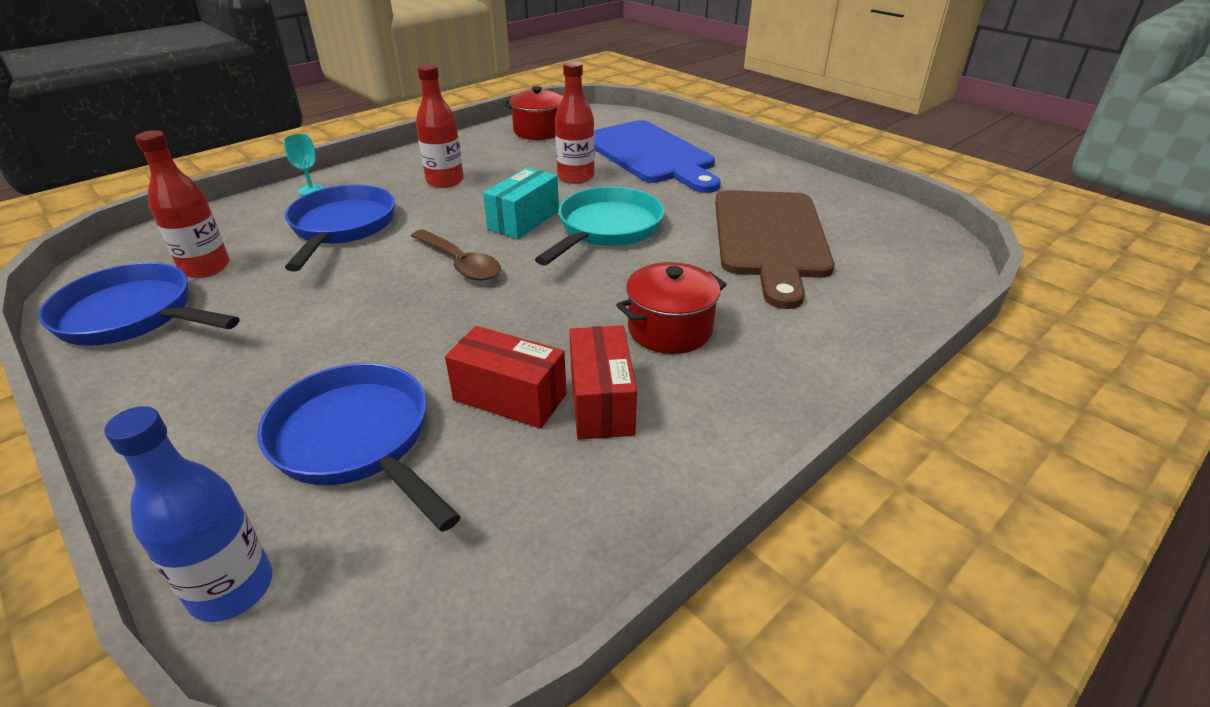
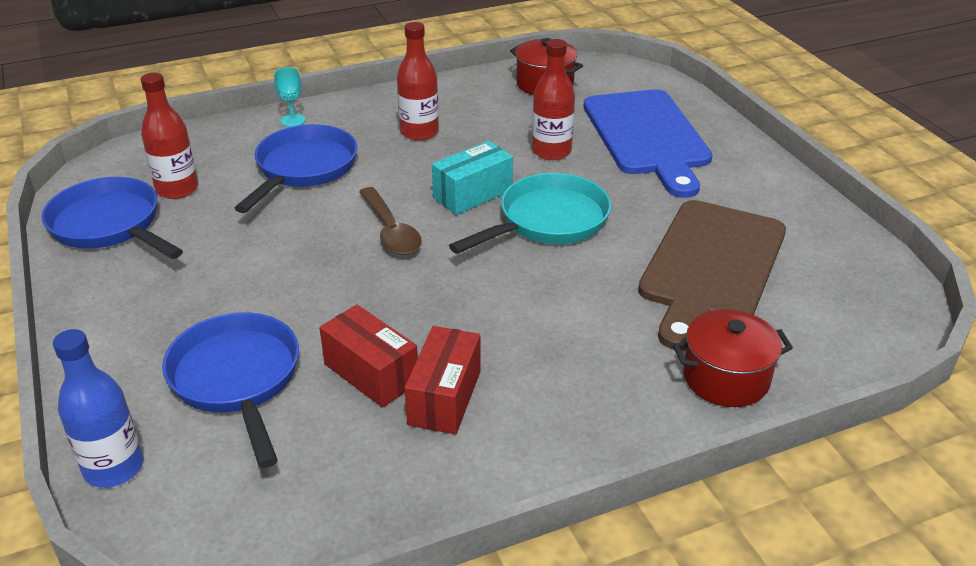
camera: 20 degrees right, 0 degrees up
red pot [616,262,727,354] -> red pot moved to [673,309,793,407]

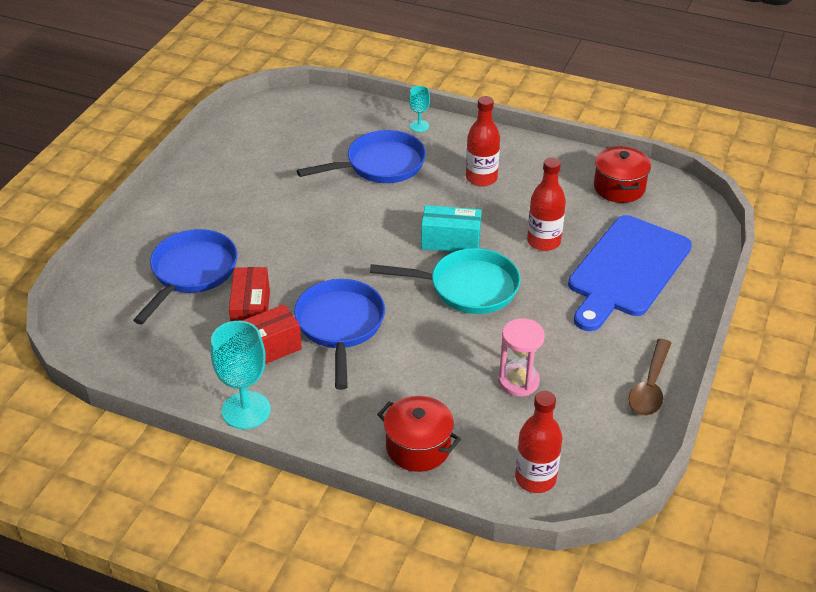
camera: 45 degrees right, 5 degrees up
blue pan [42,177,183,259] -> blue pan moved to [294,279,385,390]
blue bottle [53,329,144,488] -> none
red bottle [141,73,198,199] -> red bottle moved to [515,391,562,493]
brown spoon [359,187,422,255] -> brown spoon moved to [628,339,672,416]
brown cutting board [638,200,786,351] -> pink hourglass [499,318,545,397]
none -> turquoise goblet [211,321,271,429]

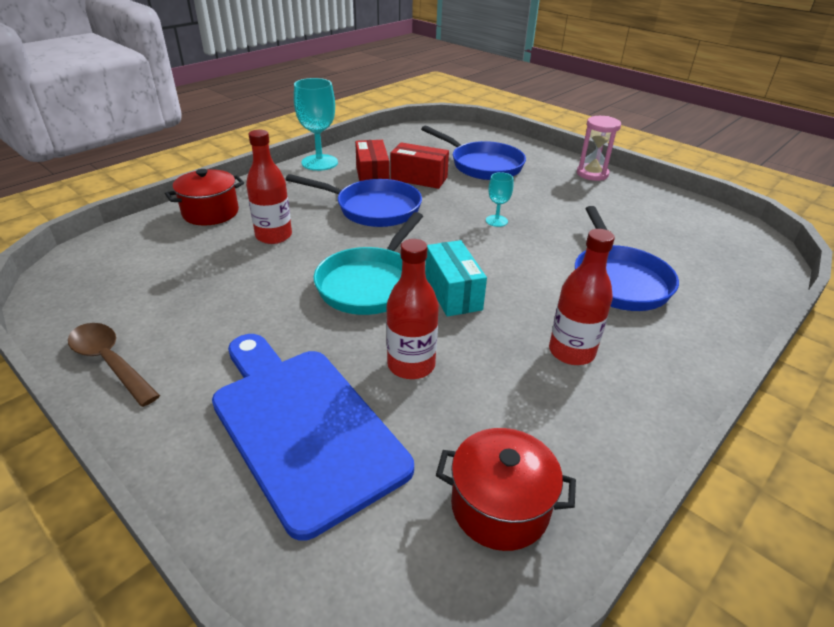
camera: 110 degrees right, 5 degrees down
turquoise goblet [409,86,430,132] -> turquoise goblet moved to [486,172,513,227]
turquoise box [421,205,482,252] -> turquoise box turned 45 degrees counterclockwise [425,240,487,317]
pink hourglass [499,318,545,397] -> pink hourglass moved to [577,116,621,181]
red bottle [515,391,562,493] -> red bottle moved to [246,130,292,244]

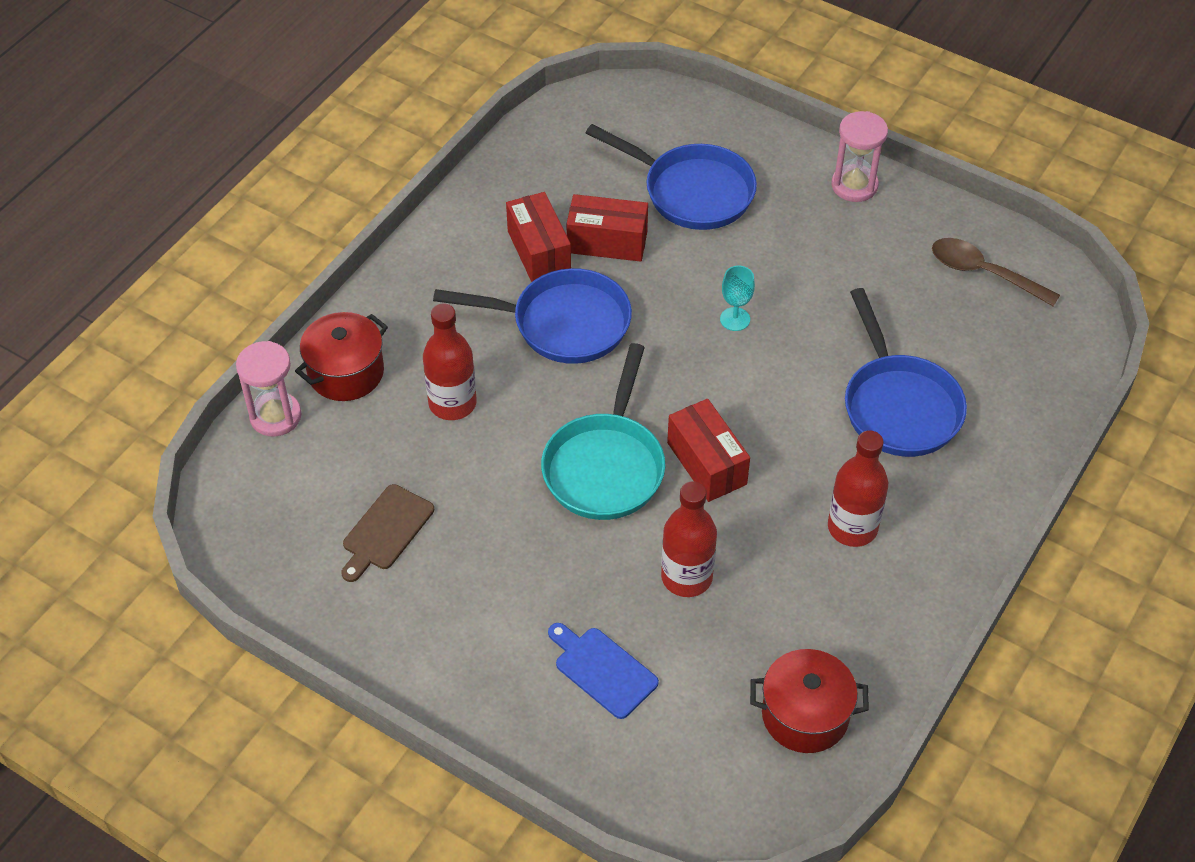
camera: 10 degrees left, 15 degrees up
brown spoon [68,323,160,407] -> brown spoon moved to [932,238,1060,307]
blue cutting board [212,334,414,541] -> blue cutting board [548,623,659,719], size x0.47
turquoise goblet [294,78,338,171] -> none
turquoise box [425,240,487,317] -> red box [667,399,750,502]
none -> pink hourglass [236,341,302,437]
none -> brown cutting board [341,484,434,582]

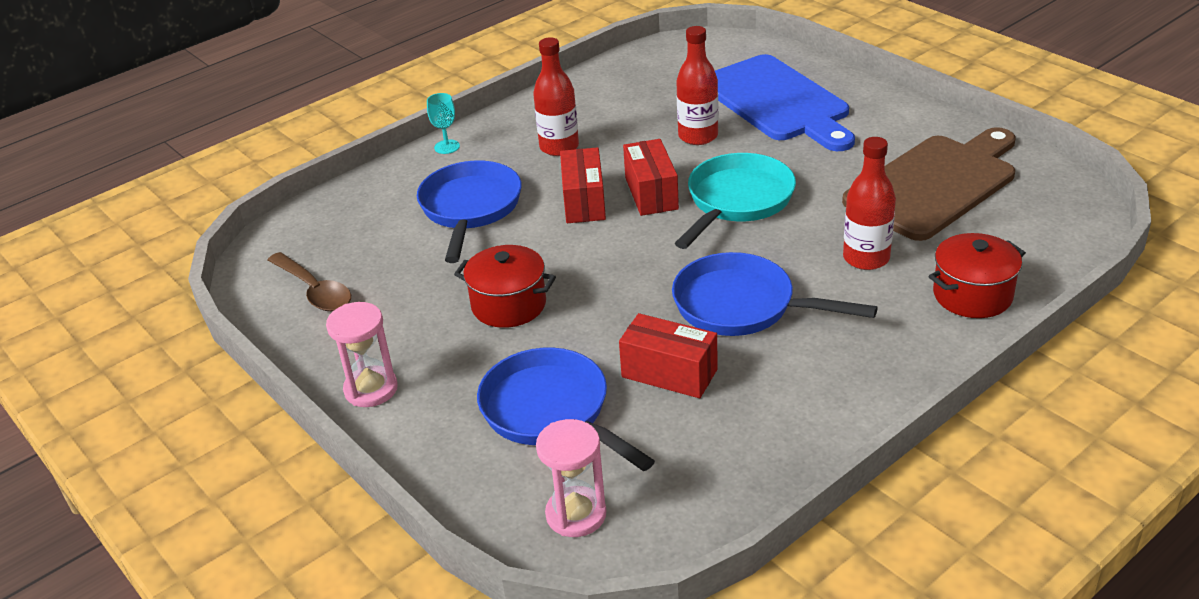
camera: 160 degrees left, 15 degrees down
pink hourglass [236,341,302,437] -> pink hourglass moved to [536,419,606,537]
brown cutting board [341,484,434,582] -> brown cutting board [842,127,1015,241], size x2.14
red box [506,192,571,282] -> red box moved to [560,147,606,223]
blue cutting board [548,623,659,719] -> blue cutting board [715,54,855,151], size x2.14
turquoise goblet [720,266,755,331] -> turquoise goblet moved to [427,93,460,154]
red pot [750,649,869,753] -> red pot moved to [454,245,556,328]

